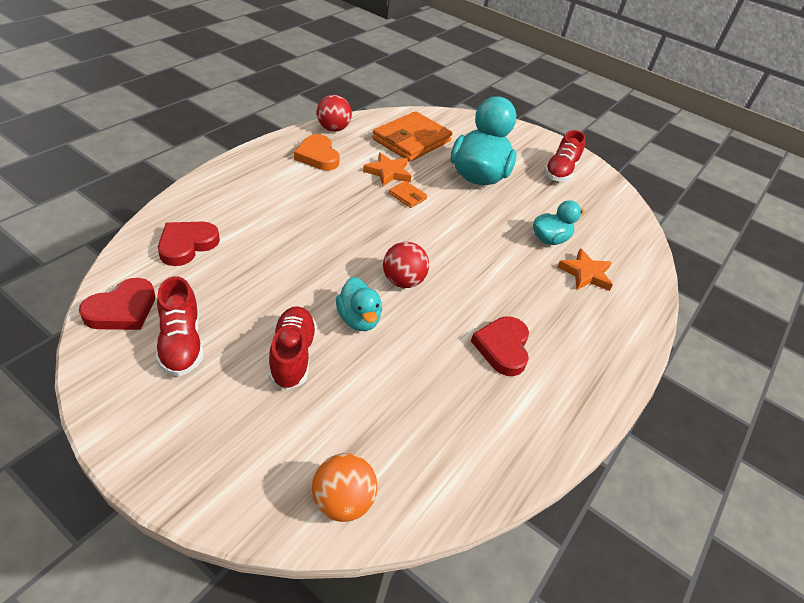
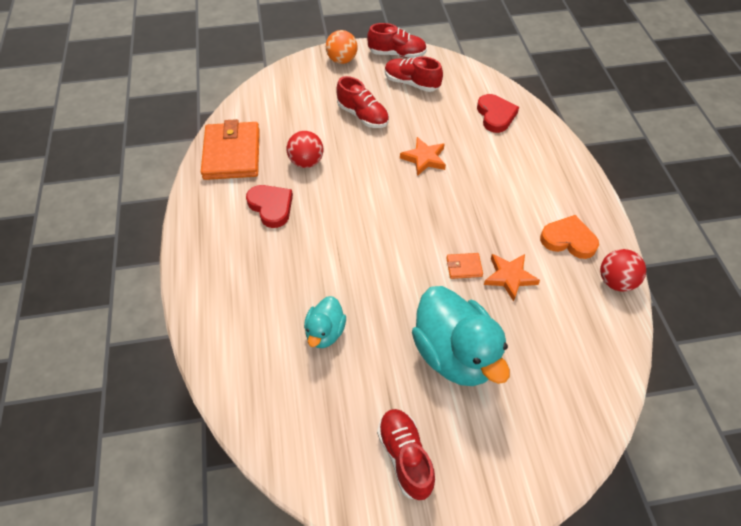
camera: 140 degrees right, 10 degrees up
red heart [79,278,155,330] -> none
orange ball [312,453,378,522] -> orange ball moved to [326,30,358,64]
turquoise duck [336,277,382,331] -> none
orange wallet [372,111,453,162] -> orange wallet moved to [201,119,260,180]
red ball [383,242,429,288] -> red ball moved to [287,131,323,168]
orange star [557,248,613,291] -> orange star moved to [400,137,446,176]
none -> red shoe [367,23,427,58]

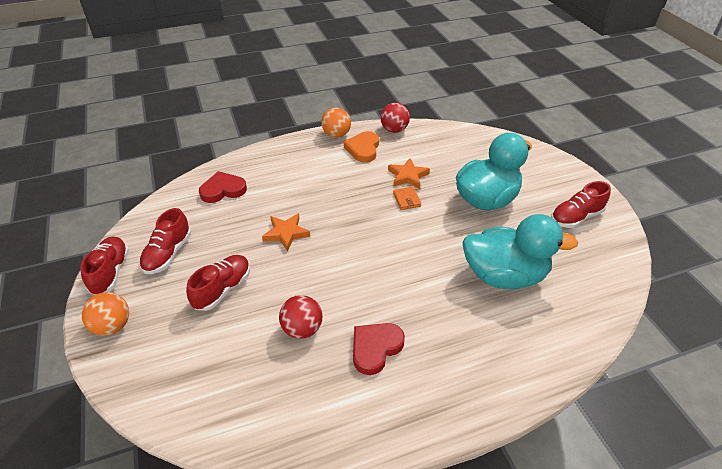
camera: 100 degrees left, 10 degrees down
orange wallet [201,119,260,180] -> none
turquoise duck [304,296,346,348] -> turquoise duck [462,214,578,289], size x1.91
none -> orange ball [321,108,351,138]

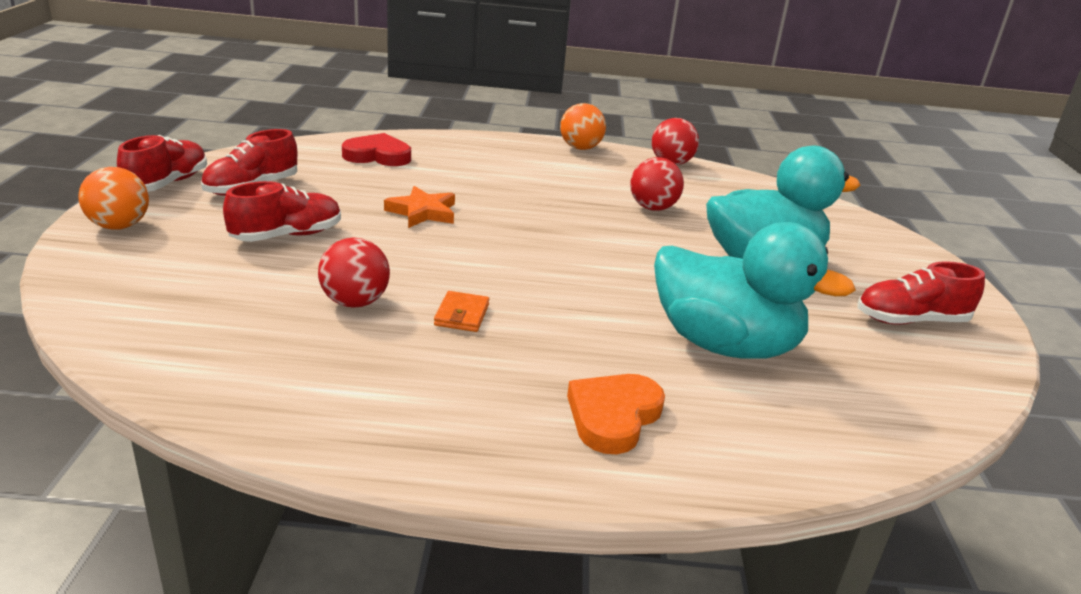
camera: 20 degrees right, 15 degrees down
orange heart [344,131,379,163] -> orange heart moved to [567,374,665,454]
red heart [353,323,405,375] -> none
orange star [388,158,430,189] -> red ball [630,157,684,211]
orange wallet [393,187,421,210] -> orange wallet moved to [434,291,489,332]

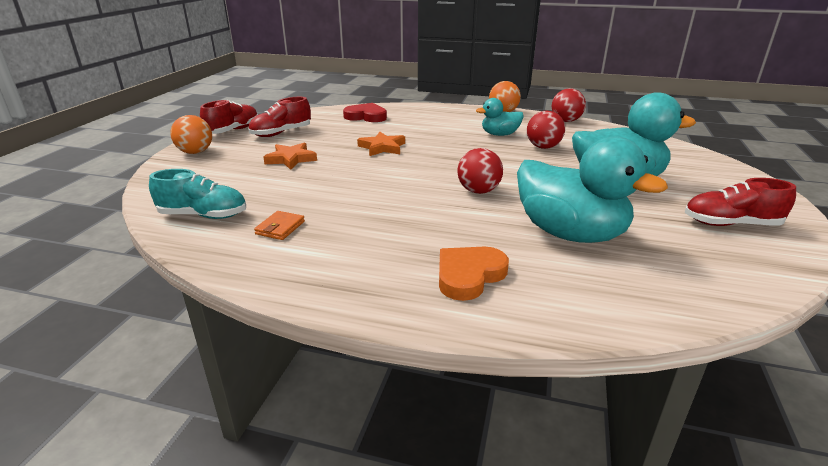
camera: 15 degrees right, 0 degrees up
red shoe [223,181,341,242] -> orange star [263,142,317,170]
red ball [318,237,390,308] -> red ball moved to [457,148,503,194]
orange wallet [434,291,489,332] -> orange wallet moved to [254,211,305,240]
none -> turquoise shoe [149,169,246,219]
none -> turquoise duck [476,98,524,136]

